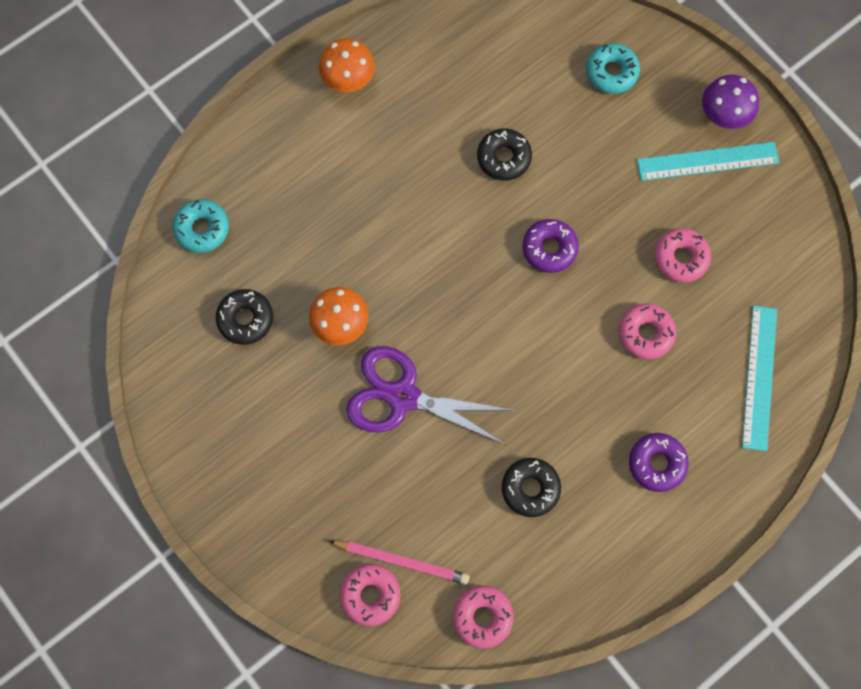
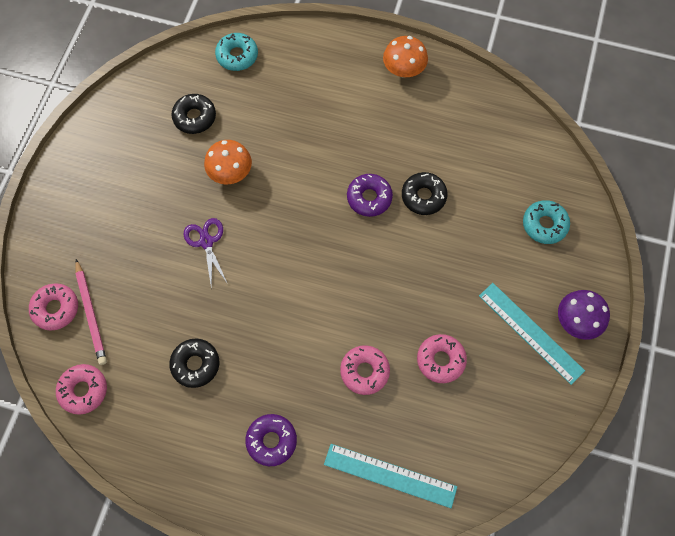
camera: 55 degrees right, 5 degrees down
purple scissors [346,346,517,445] -> purple scissors [184,218,227,289], size x0.56
purple donut [522,219,579,273] -> purple donut moved to [347,174,393,217]
turquoise ruler [742,306,777,451] -> turquoise ruler turned 45 degrees clockwise [324,444,457,508]

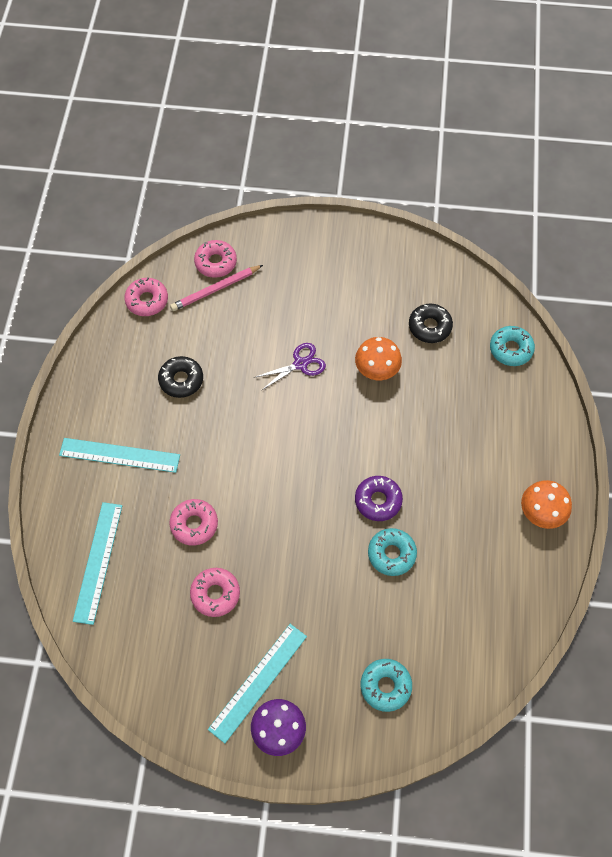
camera: 80 degrees right, 5 degrees down
purple donut [245,414,297,466] -> turquoise ruler [59,438,180,473]
black donut [402,172,448,215] -> turquoise donut [368,528,417,576]

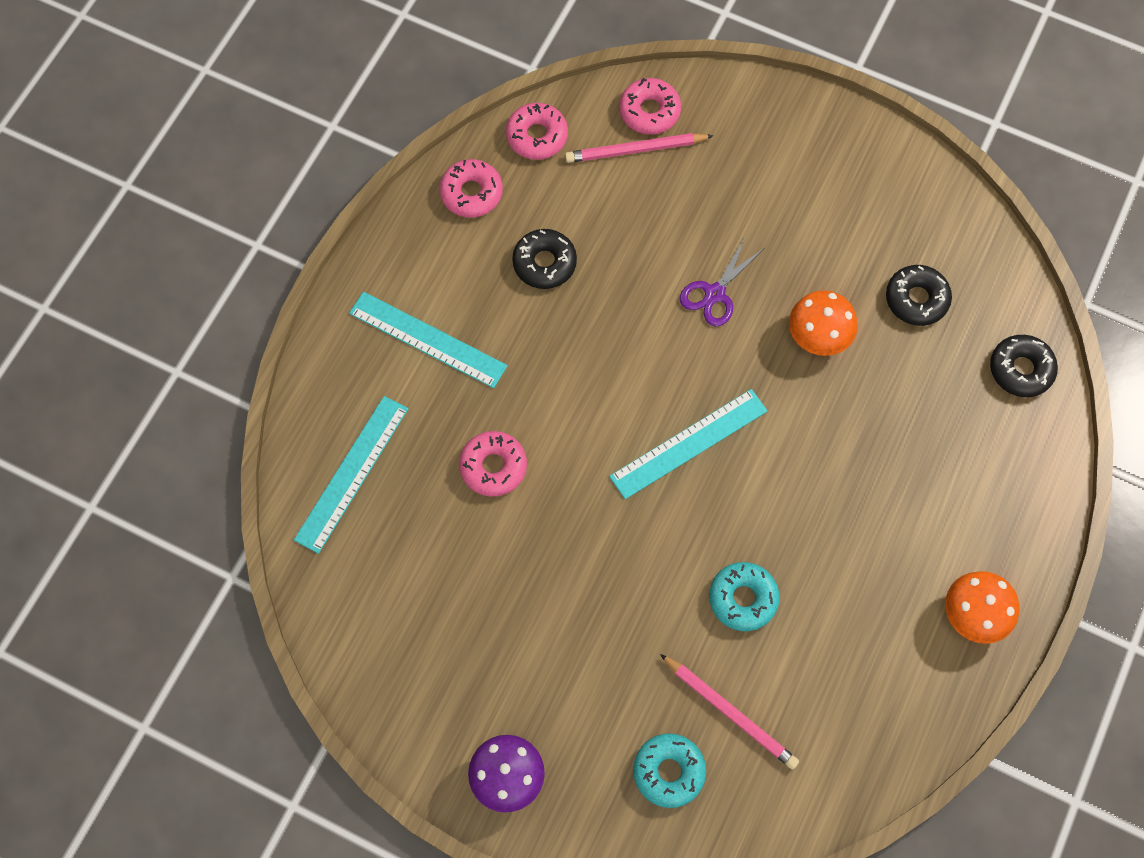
camera: 20 degrees right, 5 degrees up
pink donut [190,568,240,617] -> pink donut moved to [439,159,503,218]
turquoise ruler [208,624,307,743] -> turquoise ruler moved to [609,389,768,499]
purple scissors [254,343,326,390] -> purple scissors turned 135 degrees clockwise [680,238,763,326]
purple donut [355,476,403,521] -> none
turquoise donut [490,326,535,366] -> black donut [990,335,1058,397]
none -> pink pencil [660,654,799,770]

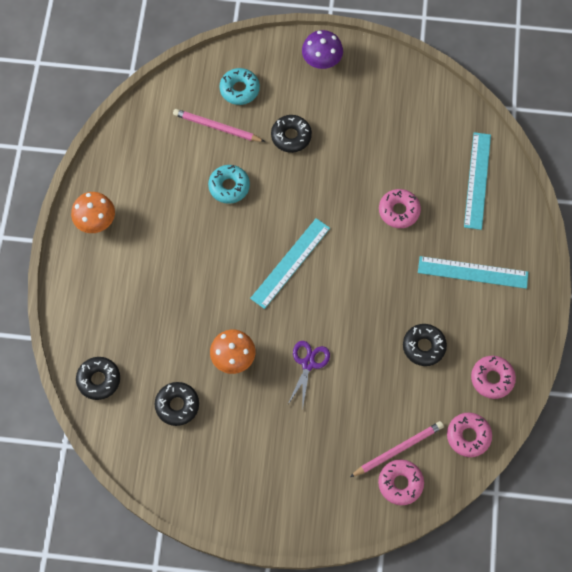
camera: 160 degrees right, 0 degrees up
none -> black donut [271,115,312,153]

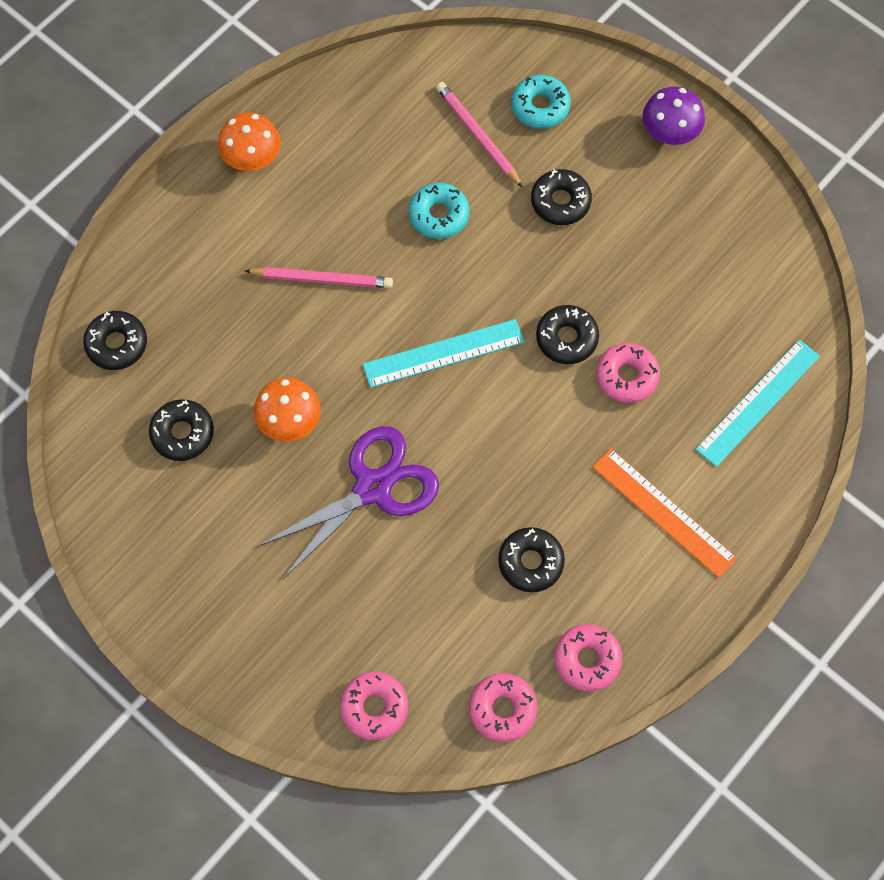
camera: 35 degrees right, 0 degrees up
purple scissors [287,341,330,406] -> purple scissors [258,426,439,579], size x1.79
pink pencil [350,421,444,477] -> pink pencil moved to [244,267,393,288]
turquoise ruler [418,256,528,289] -> orange ruler [593,448,737,578]
none -> black donut [536,305,599,364]

